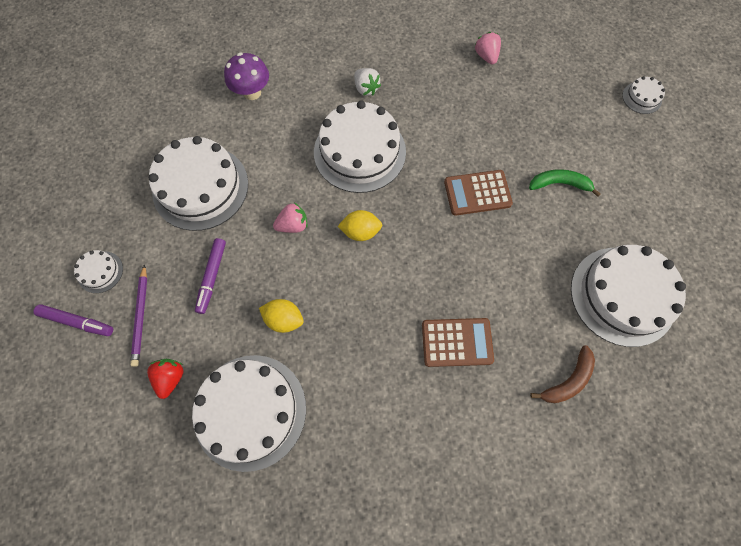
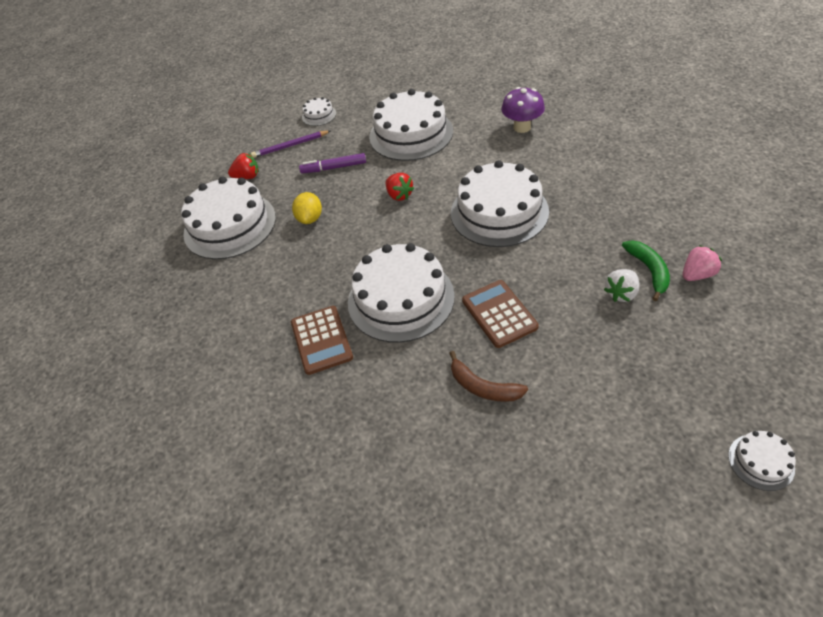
camera: 80 degrees right, 20 degrees down
purple marker [33,304,113,336] -> none
pink strawberry [273,203,307,233] -> red strawberry [386,173,414,201]
yellow lemon [338,210,382,241] -> none
white strawberry [354,68,381,96] -> white strawberry moved to [604,269,640,302]
green banana [529,169,601,197] -> green banana moved to [622,240,670,301]
brown banana [530,345,595,403] -> brown banana moved to [449,351,528,402]
white cake [571,245,686,347] -> white cake moved to [348,243,455,343]

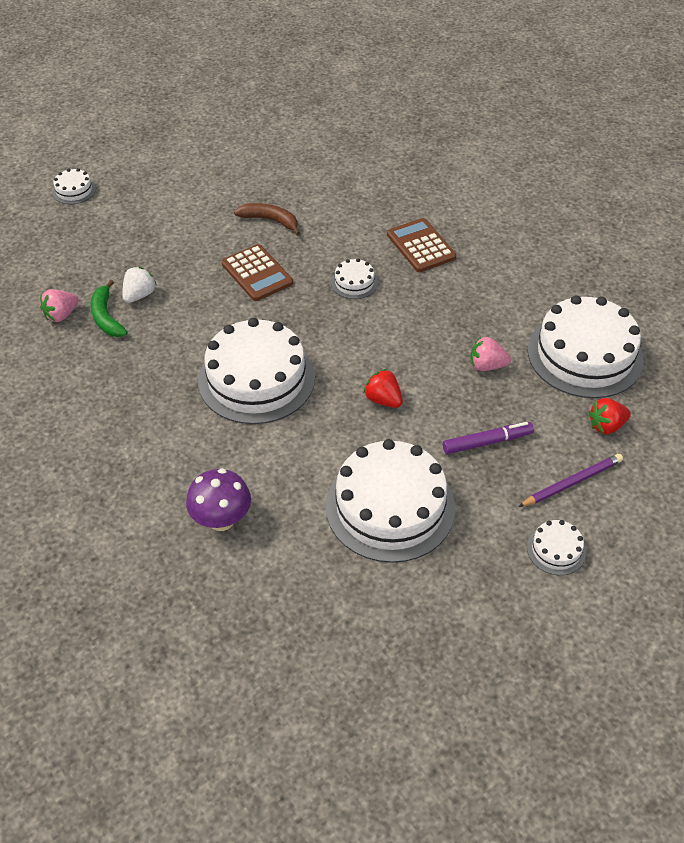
camera: 165 degrees right, 0 degrees up
yellow lemon [292,192,322,224] -> pink strawberry [471,337,511,371]
white cake [348,243,455,343] -> white cake [331,258,378,299], size x0.44

